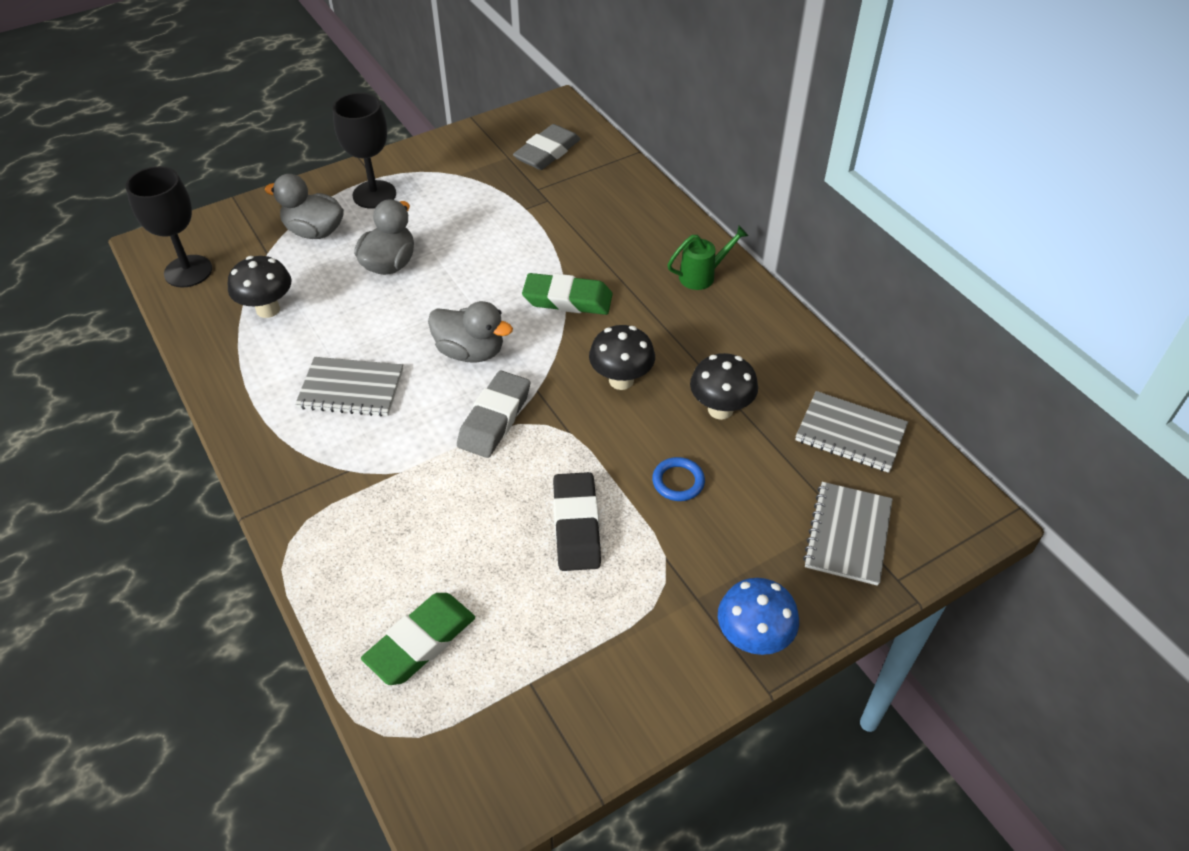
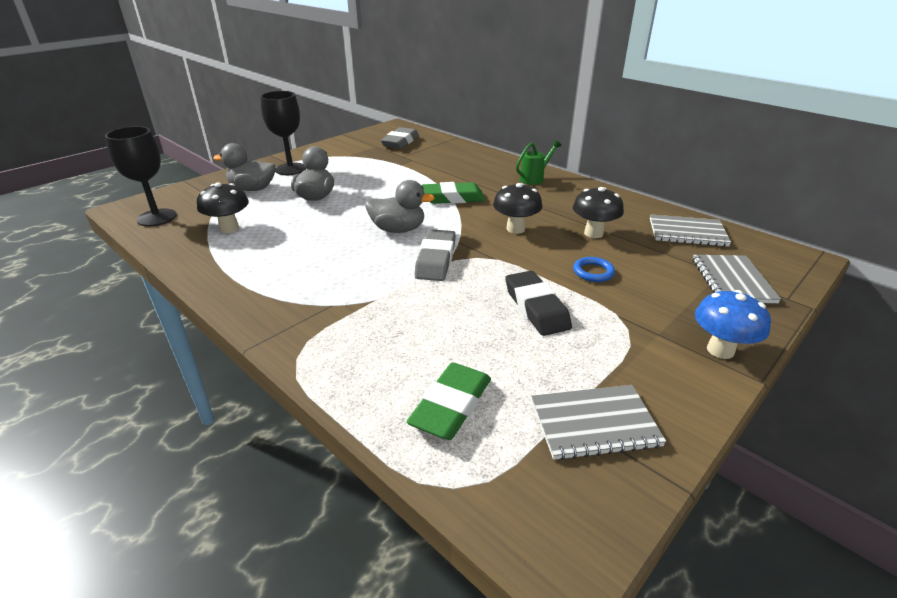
camera: 15 degrees left, 15 degrees down
grey notebook [295,357,403,417] -> grey notebook moved to [531,385,666,460]

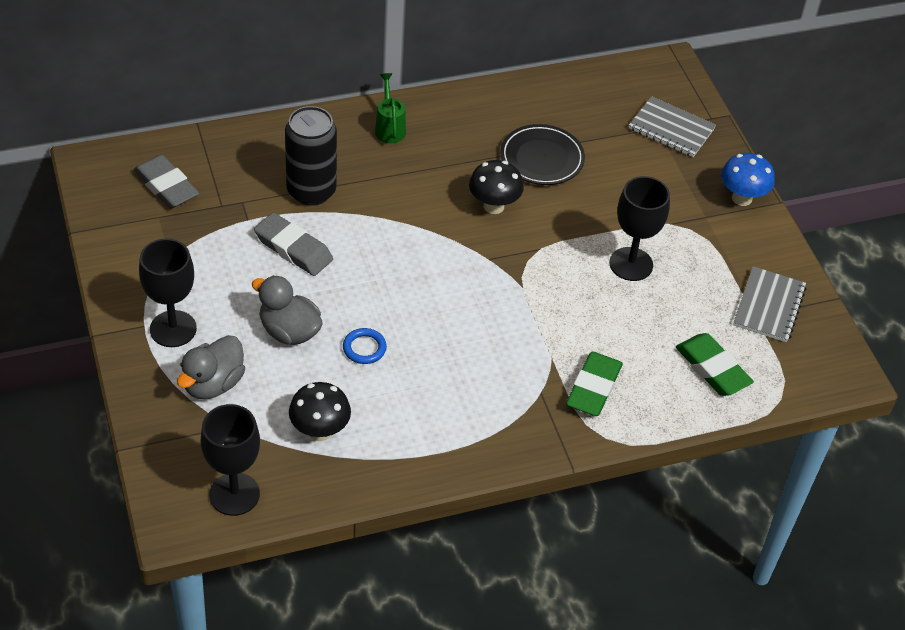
camera: 65 degrees left, 15 degrees up
grey duck [365,180,435,233] -> none
grey eraser [415,229,456,281] -> grey eraser moved to [254,212,333,276]
green eraser [421,182,485,204] -> green eraser moved to [566,351,623,416]
black eraser [505,271,572,336] -> black goblet [609,176,670,281]
black mushroom [573,187,624,238] -> black plate [500,124,585,185]
blue ring [573,257,615,282] -> blue ring moved to [343,328,387,364]
grey notebook [650,214,731,247] -> none
none -> black can [285,106,337,206]

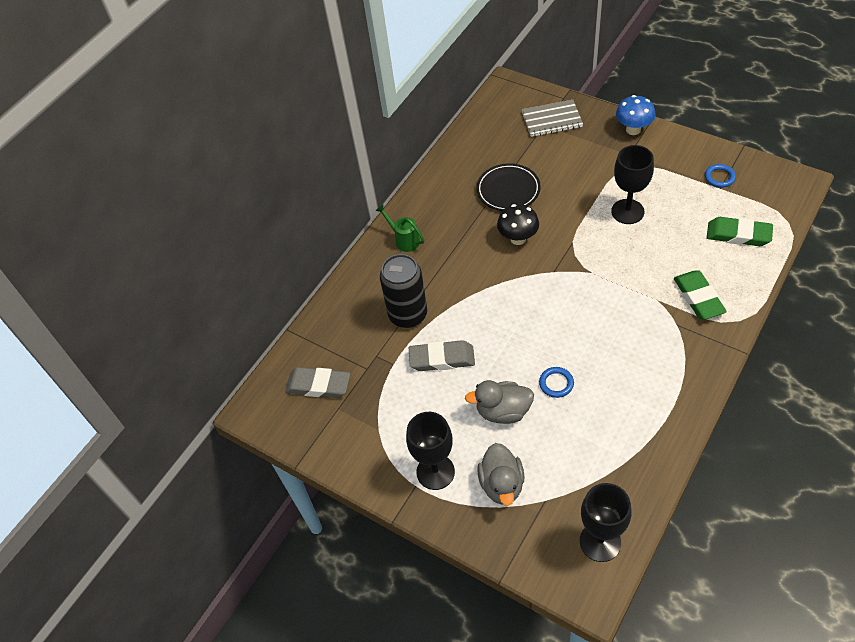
camera: 30 degrees left, 5 degrees up
black mushroom [289,382,351,441] -> none
grey notebook [733,266,807,342] -> blue ring [705,164,736,188]

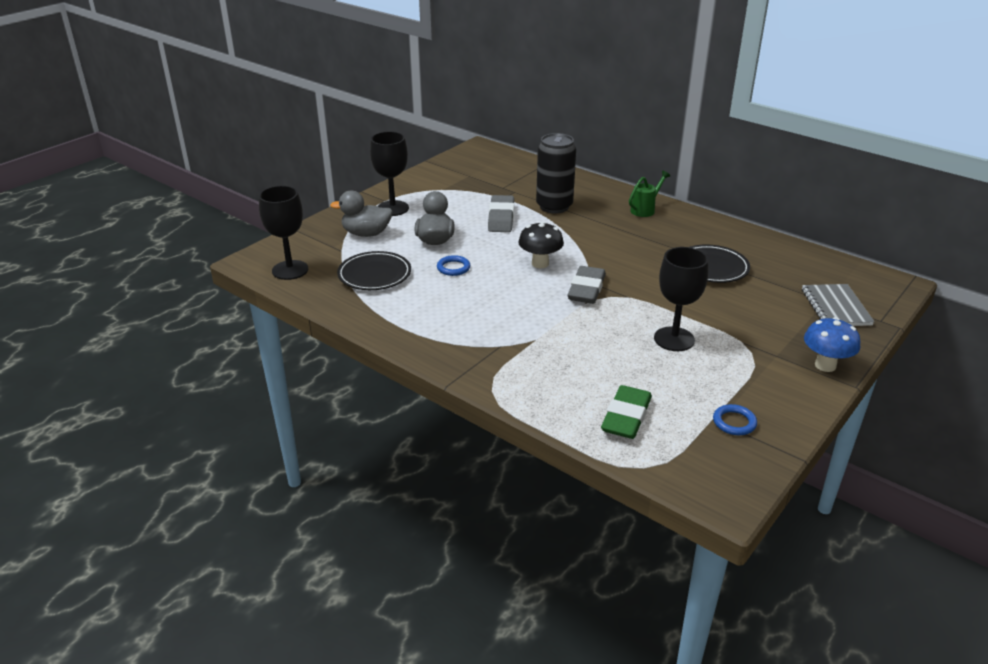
camera: 90 degrees right, 20 degrees down
grey eraser [285,367,350,398] -> grey eraser moved to [568,266,606,304]
black mushroom [497,204,539,245] -> black mushroom moved to [518,222,564,268]
green eraser [674,270,727,320] -> none
none -> black plate [337,251,411,290]

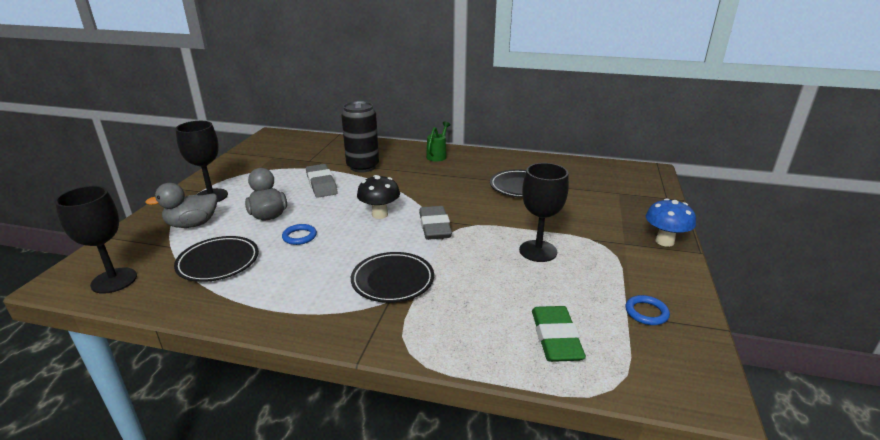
camera: 25 degrees left, 5 degrees down
grey notebook [802,284,875,326] -> none
none -> black plate [351,252,434,303]

